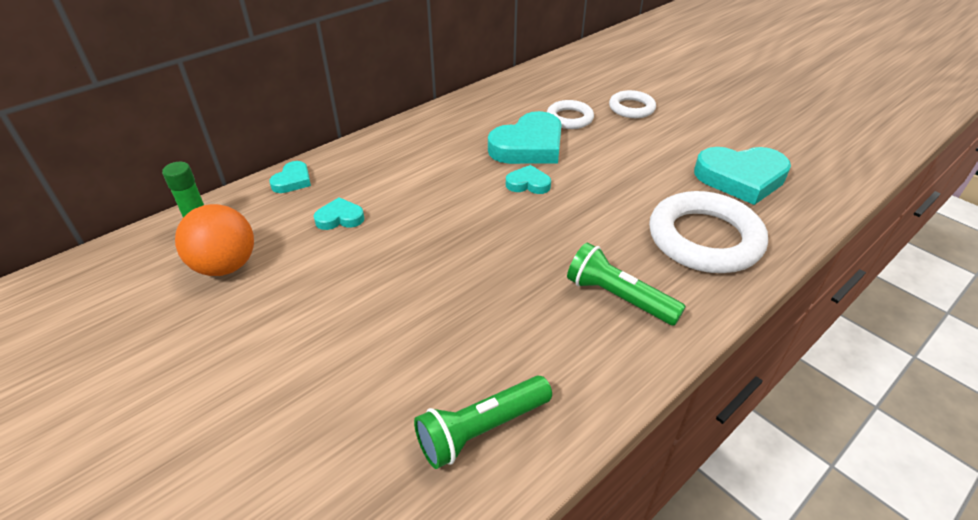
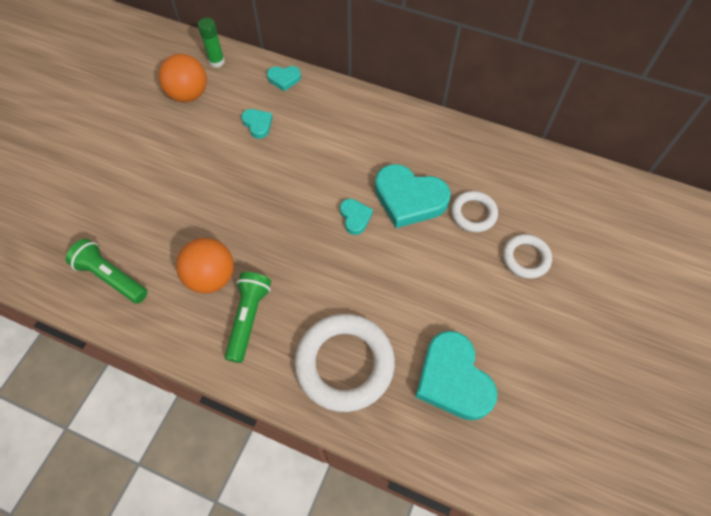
camera: 65 degrees right, 20 degrees up
none -> orange ball [176,238,234,293]

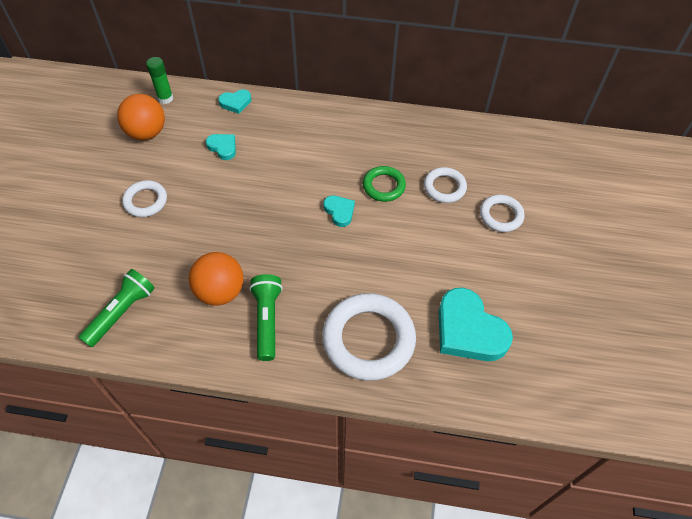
camera: 15 degrees left, 5 degrees down
green flashlight [66,239,148,304] -> green flashlight turned 105 degrees clockwise [79,269,155,347]
turquoise heart [375,164,451,228] -> green ring [363,166,406,202]
none -> white ring [122,180,167,217]

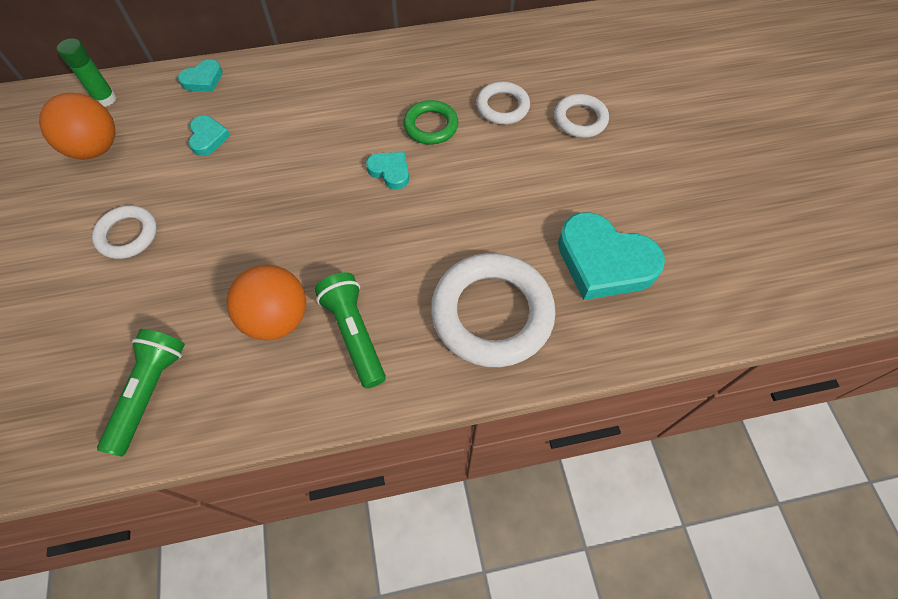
camera: 20 degrees left, 5 degrees up
turquoise heart [206,134,236,160] -> turquoise heart turned 60 degrees clockwise [189,115,230,156]

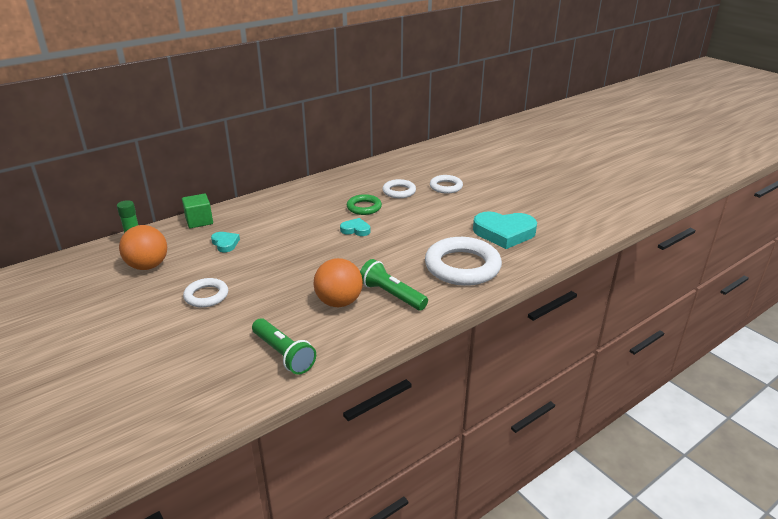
camera: 25 degrees left, 30 degrees down
green flashlight [97,329,185,457] -> green flashlight turned 150 degrees clockwise [252,318,316,375]
turquoise heart [178,59,223,92] -> green cube [182,194,213,228]

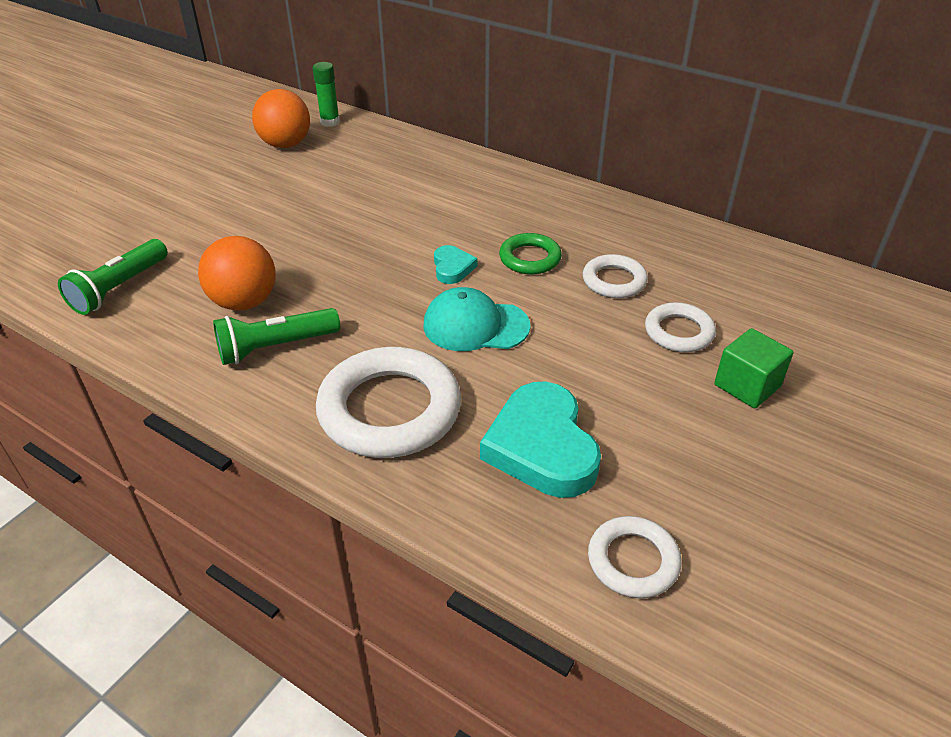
camera: 70 degrees right, 10 degrees up
green cube [182,194,213,228] -> green cube moved to [714,328,794,408]
white ring [183,278,228,308] -> white ring moved to [588,516,682,598]
turquoise heart [211,232,240,252] -> none
green flashlight [360,259,428,310] -> green flashlight turned 135 degrees counterclockwise [213,308,340,365]
none -> turquoise cap [423,287,531,351]

